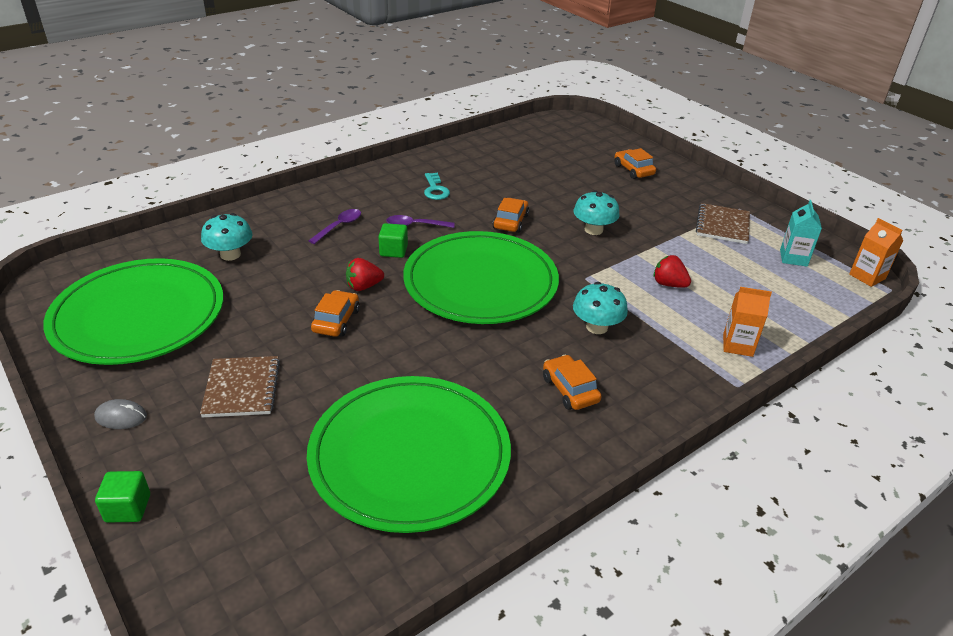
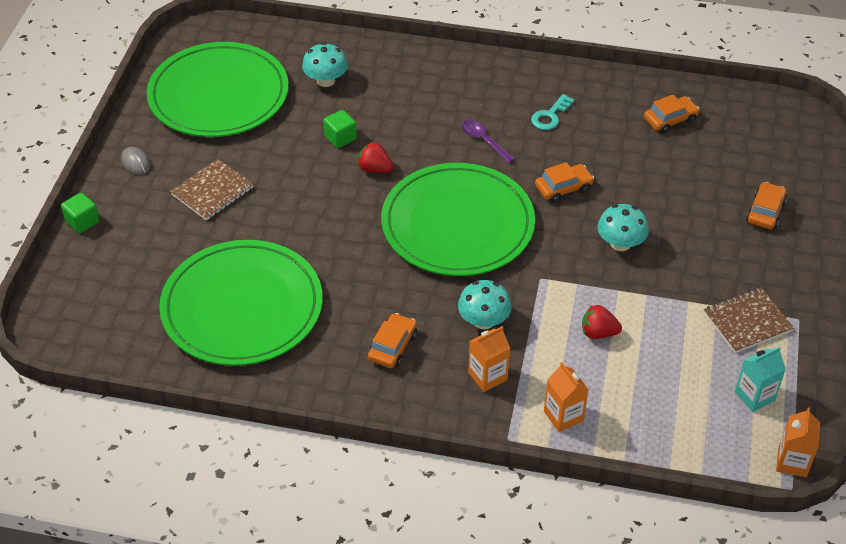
camera: 50 degrees right, 10 degrees up
purple spoon [309,209,361,244] -> none
orange car [311,290,360,337] -> orange car moved to [644,95,700,134]
green cube [378,223,408,258] -> green cube moved to [323,110,357,148]
red strawberry [653,255,691,288] -> red strawberry turned 75 degrees counterclockwise [582,304,622,339]
none -> orange carton [468,326,510,392]

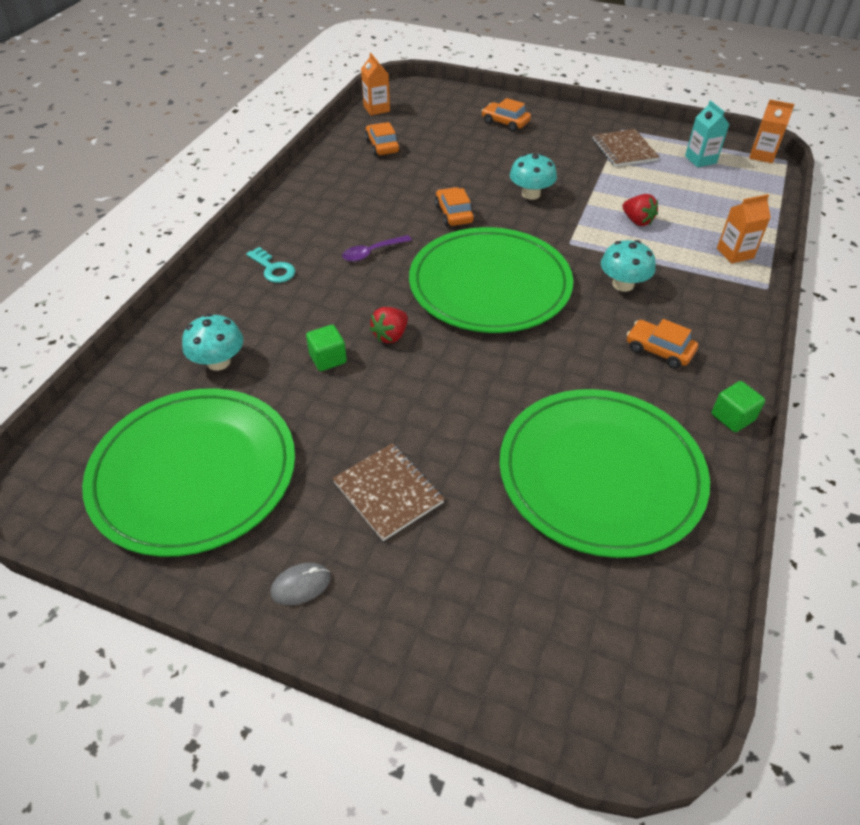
camera: 80 degrees left, 0 degrees up
green cube [61,192,100,233] -> green cube moved to [712,381,765,432]
orange carton [468,326,510,392] -> orange carton moved to [361,53,390,115]
turquoise key [531,94,574,130] -> turquoise key moved to [246,247,295,283]
red strawberry [582,304,622,339] -> red strawberry turned 60 degrees counterclockwise [622,194,658,226]

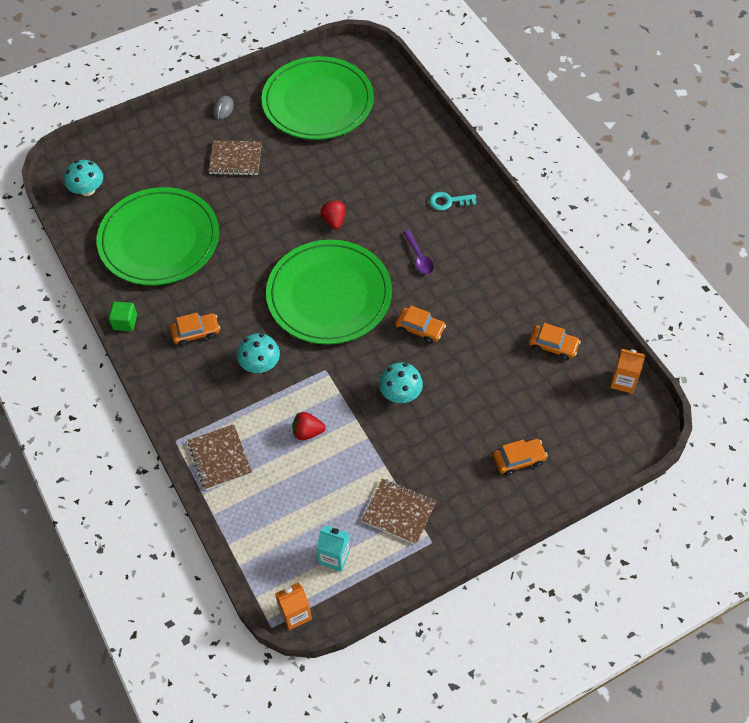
camera: 130 degrees right, 10 degrees up
turquoise mushroom [182,314,243,371] -> turquoise mushroom moved to [64,160,103,196]
green cube [306,325,347,371] -> none
purple spoon [342,235,412,262] -> purple spoon turned 150 degrees clockwise [403,230,434,274]
orange carton [717,194,771,263] -> brown notebook [188,424,252,490]

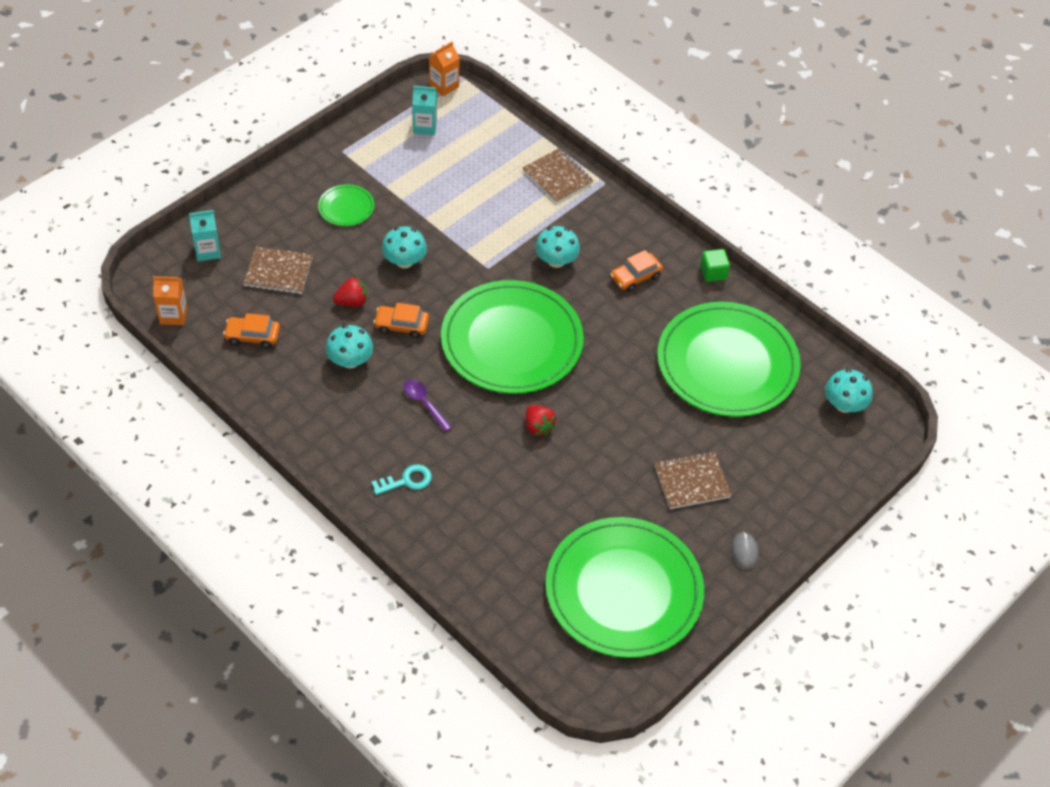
camera: 160 degrees right, 5 degrees down
red strawberry [292,412,326,440] -> red strawberry moved to [333,278,367,307]
brown notebook [362,478,436,545] -> brown notebook moved to [243,246,313,294]
orange car [493,439,548,476] -> none
none -> turquoise carton [189,210,221,261]
none -> green plate [318,184,374,226]
none -> turquoise mushroom [326,325,373,368]

